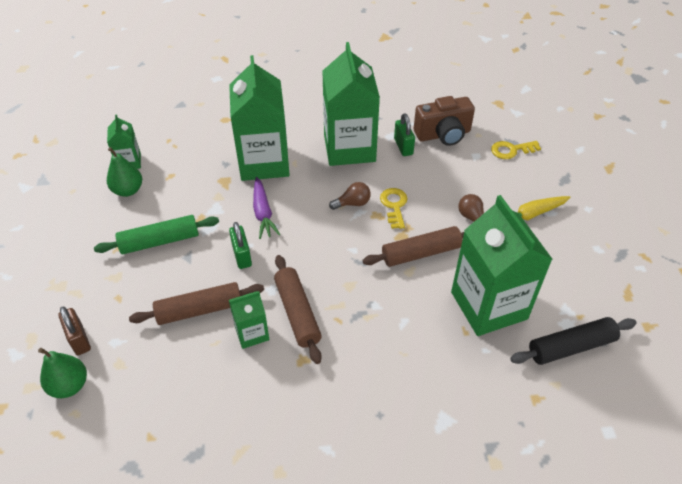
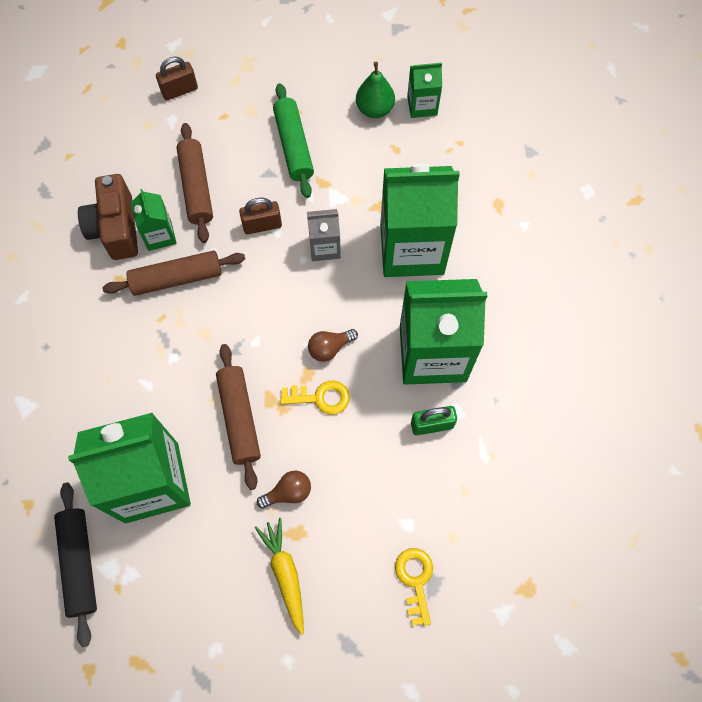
camera: 95 degrees right, 20 degrees up
green pear [38,348,87,398] -> none
green padlock [229,222,252,269] -> brown padlock [239,198,282,234]
purple carrot [253,177,280,239] -> grey carton [307,209,341,261]
brown light bulb [329,182,371,210] -> brown light bulb turned 75 degrees clockwise [308,329,358,362]
brown camera [414,96,475,146] -> brown camera moved to [78,174,138,260]

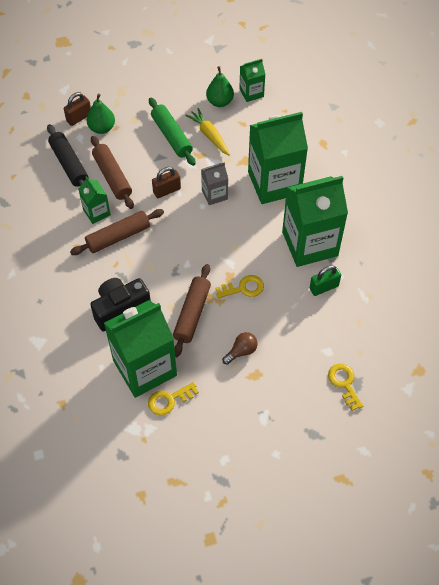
camera: 15 degrees left, 10 degrees down
black rolling pin [54,483,97,647] -> black rolling pin moved to [47,124,88,187]
brown camera [78,174,138,260] -> none
brown rolling pin [216,344,261,490] -> brown rolling pin turned 45 degrees clockwise [173,264,211,357]
yellow carrot [255,518,304,635] -> yellow carrot moved to [185,108,230,155]
brown light bulb [308,329,358,362] -> none
none -> green pear [87,94,115,134]
none -> black camera [90,278,151,331]
none -> yellow key [148,382,199,416]

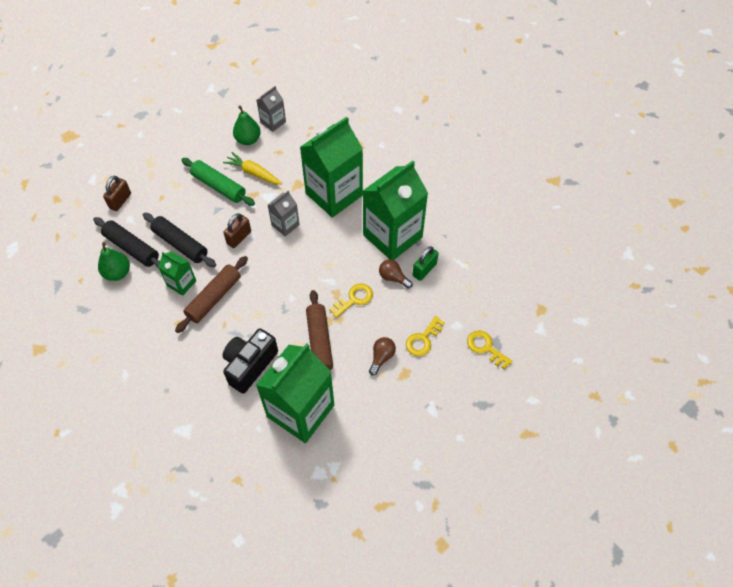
camera: 25 degrees left, 0 degrees up
green pear [87,94,115,134] -> green pear moved to [98,242,130,281]
brown rolling pin [91,136,134,209] -> black rolling pin [143,213,216,267]
yellow key [148,382,199,416] -> yellow key moved to [406,316,445,356]
green carton [239,59,266,102] -> grey carton [256,86,286,132]
none -> brown light bulb [379,260,413,288]

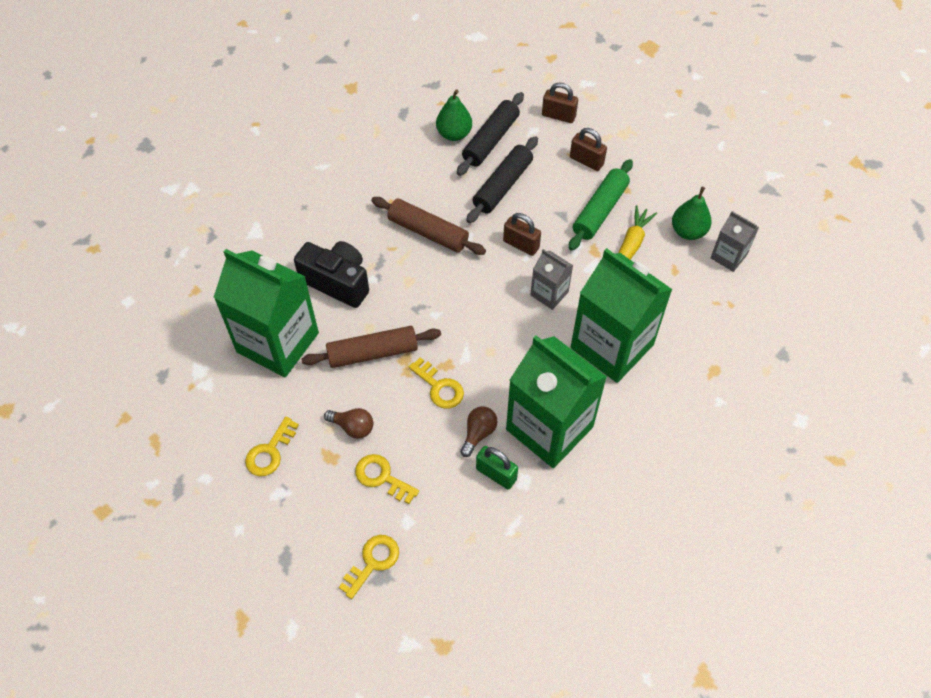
camera: 85 degrees right, 0 degrees up
green carton [158,252,196,296] -> none
none -> yellow key [245,417,299,476]
none -> brown padlock [570,128,607,171]

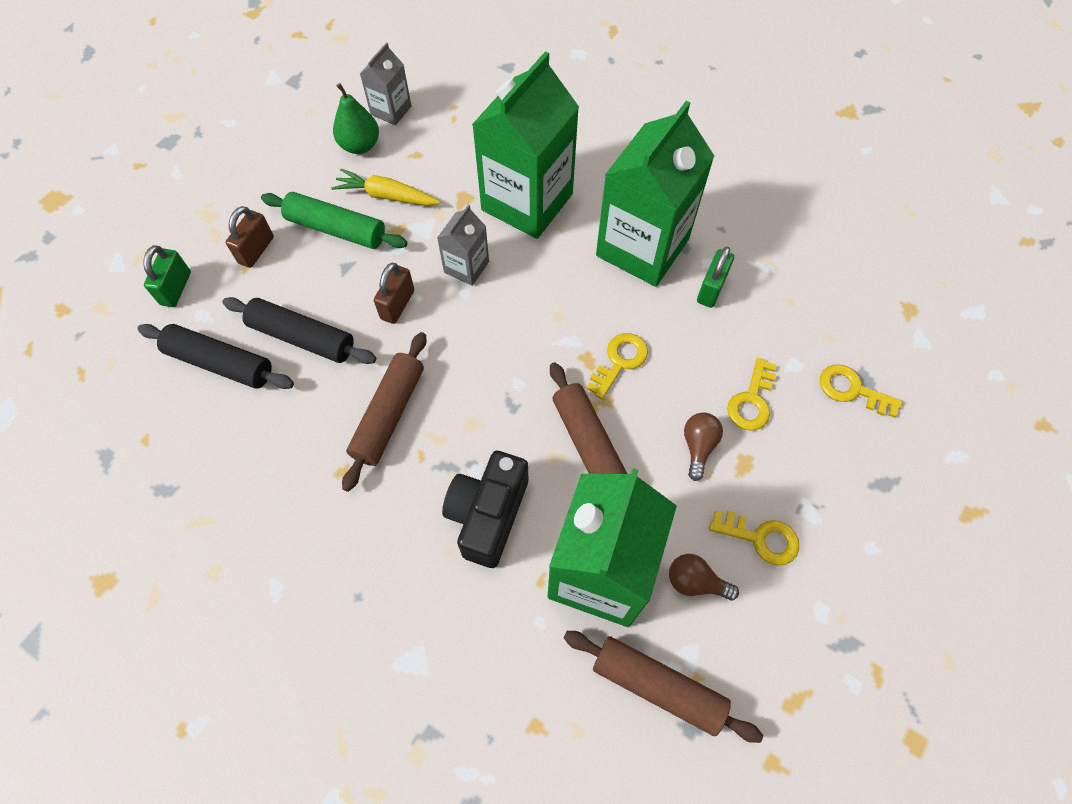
camera: 100 degrees left, 5 degrees up
green pear [436,89,472,141] -> none
brown light bulb [460,406,498,457] -> brown light bulb moved to [669,554,739,601]
brown padlock [542,83,578,123] -> green padlock [143,245,191,307]
none -> brown rolling pin [563,631,763,743]

